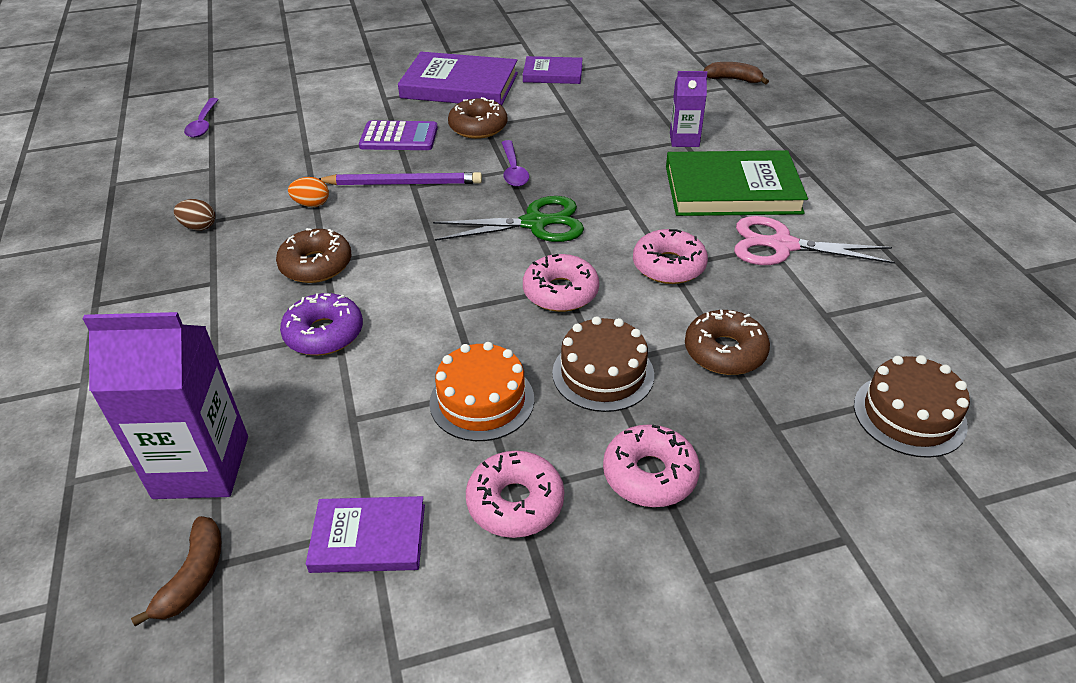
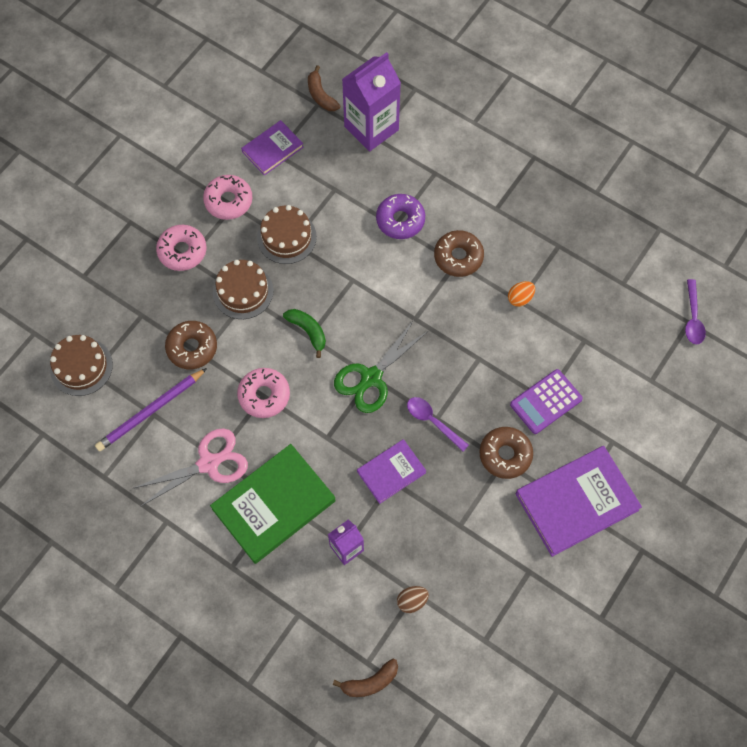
camera: 140 degrees right, 25 degrees up
brown egg [174,199,215,231] -> brown egg moved to [397,586,429,613]
purple spoon [184,98,219,138] -> purple spoon turned 135 degrees counterclockwise [685,279,706,345]
purple pencil [319,172,482,185] -> purple pencil moved to [95,368,207,452]
orange cake [429,342,534,441] -> brown cake [257,205,317,264]
purple book [523,56,583,84] -> purple book moved to [357,439,426,504]
pink donut [523,254,599,312] -> green banana [283,309,326,358]

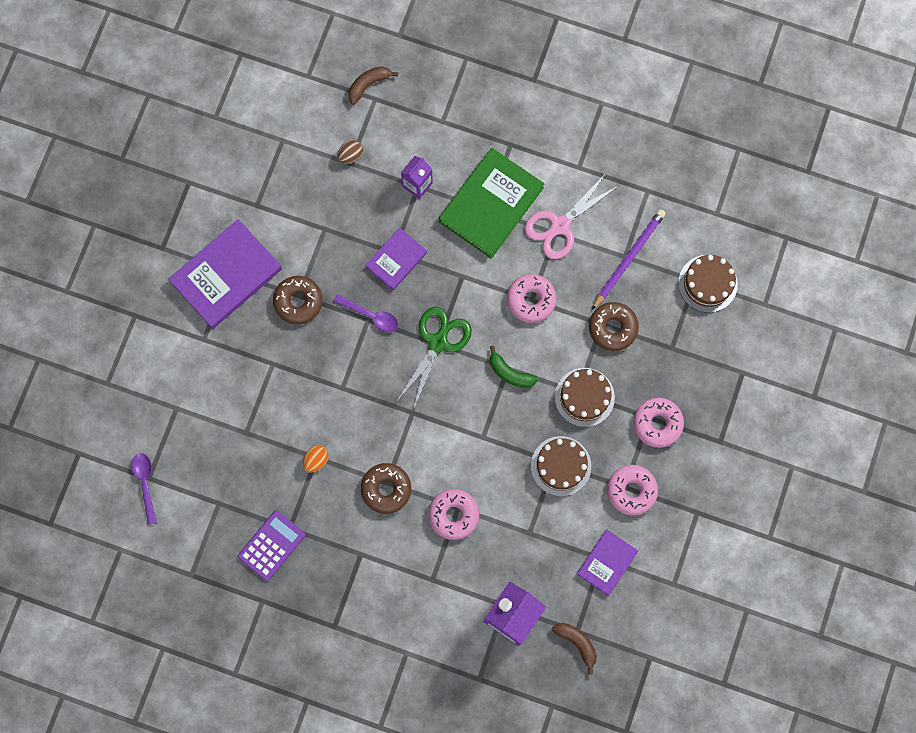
camera: 165 degrees right, 10 degrees up
purple donut [376,194,425,239] -> pink donut [429,489,479,540]
purple calculator [510,369,583,434] -> purple calculator moved to [238,510,305,581]

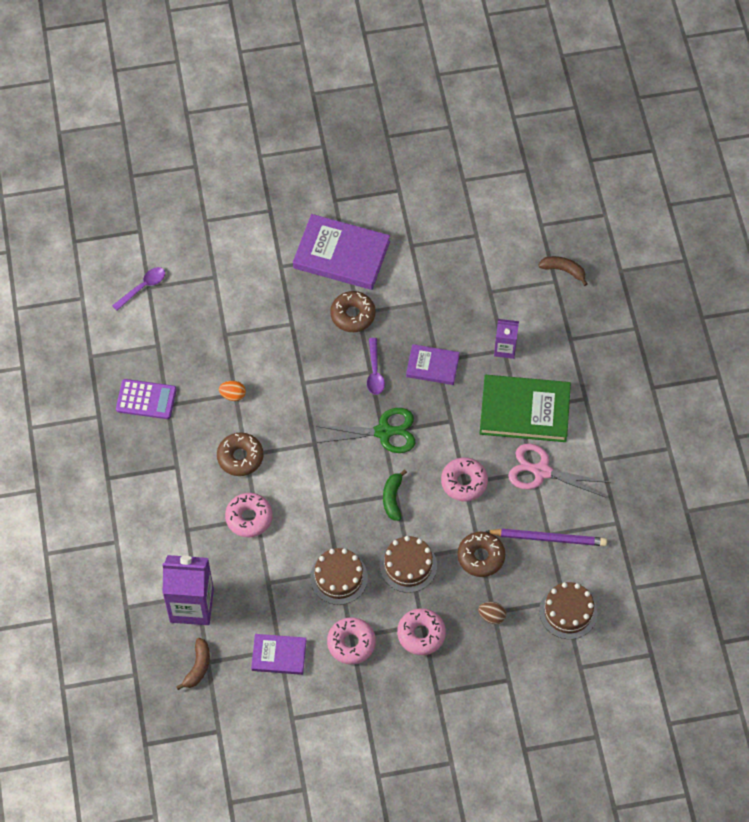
camera: 60 degrees right, 15 degrees down
brown egg [337,140,363,164] -> brown egg moved to [478,602,506,624]

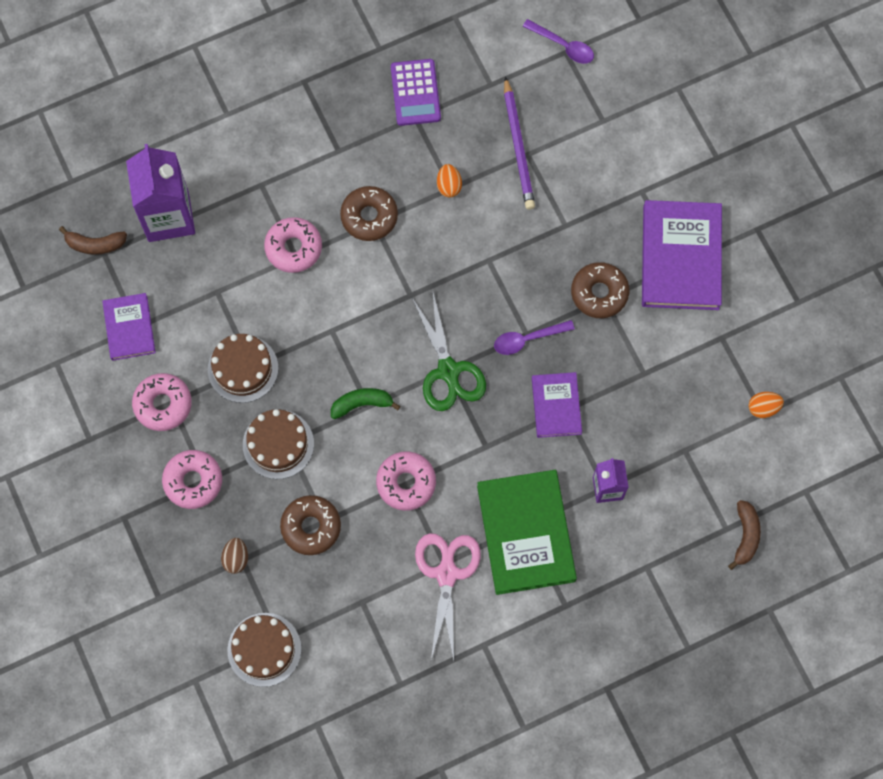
camera: 75 degrees right, 10 degrees up
purple pencil [485,529,607,546] -> purple pencil moved to [504,76,535,210]
none -> orange egg [748,392,784,418]

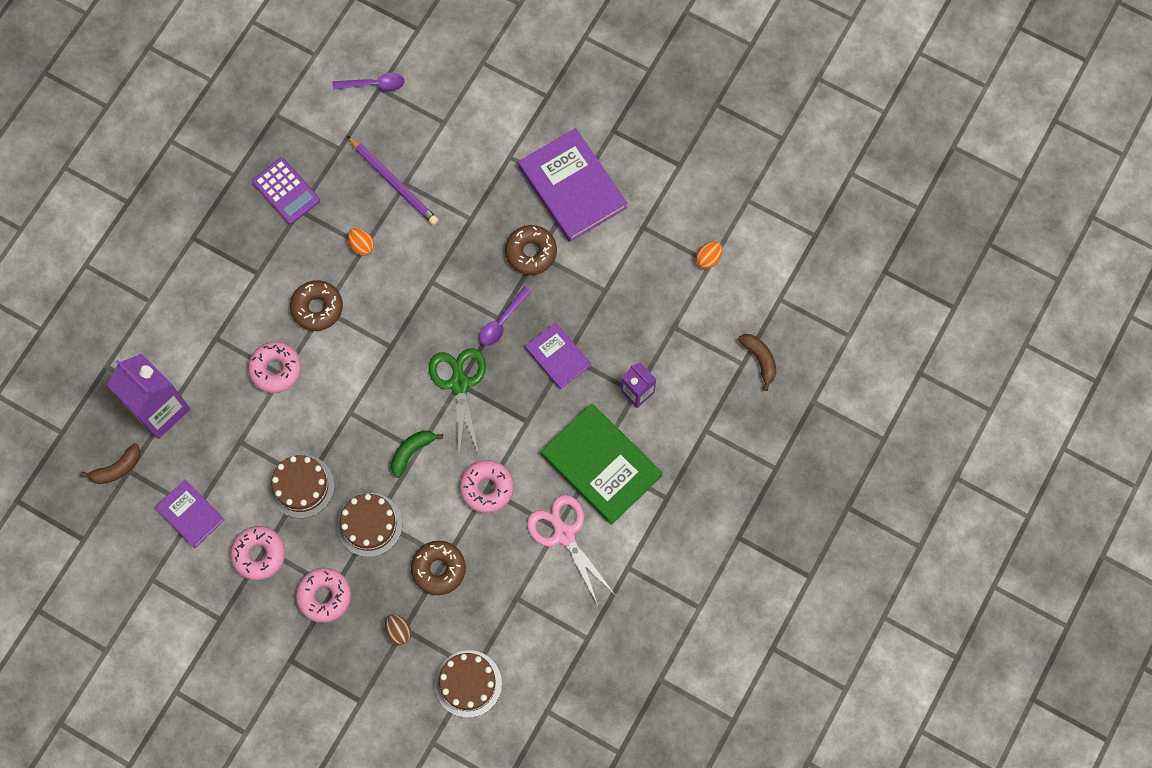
camera: 35 degrees left, 0 degrees up
green scissors [412,293,486,411] -> green scissors turned 135 degrees counterclockwise [429,348,486,456]

